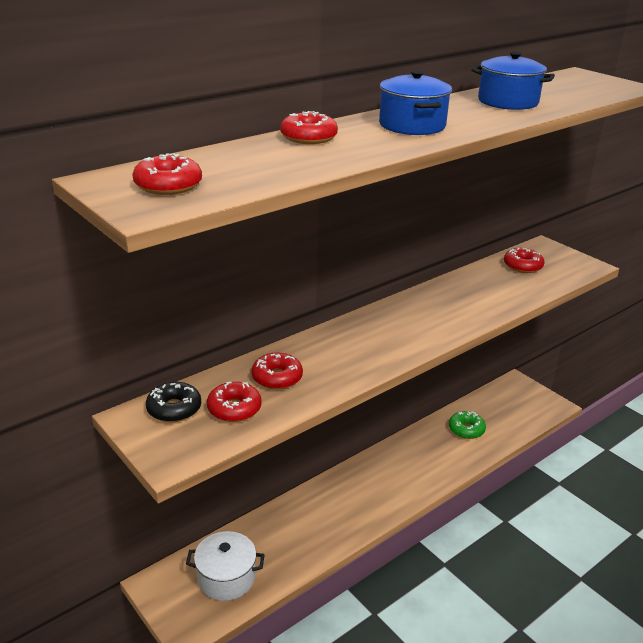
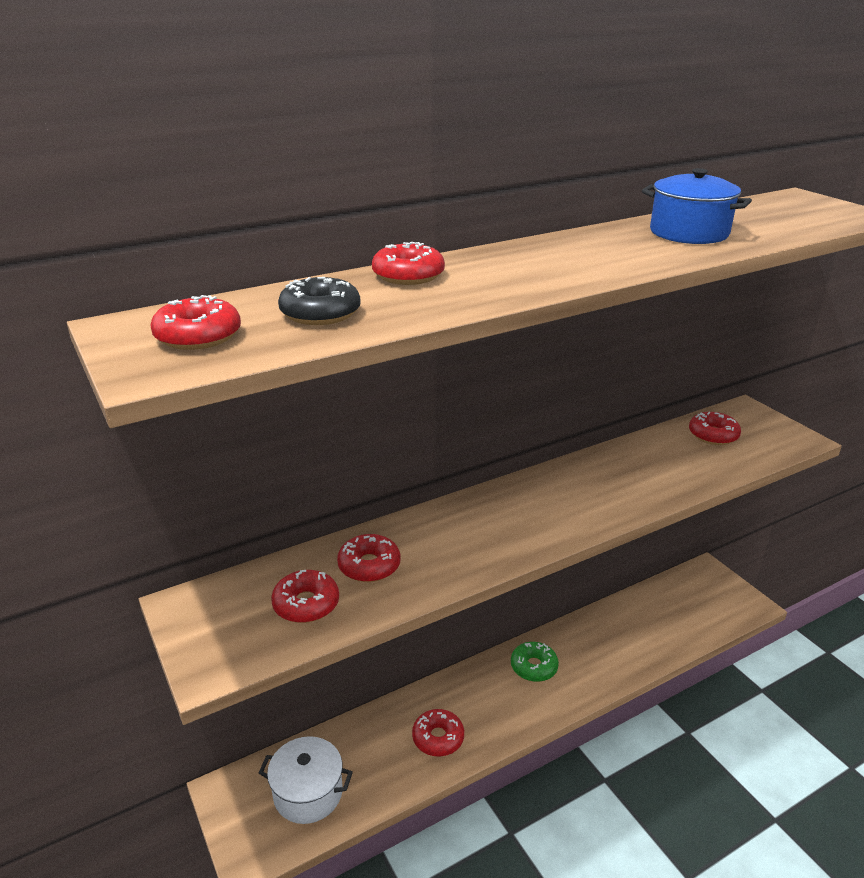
camera: 10 degrees right, 0 degrees up
black donut [146,382,201,422] -> black donut moved to [278,277,360,325]
blue pot [379,70,452,135] -> none
green donut [449,411,486,439] -> green donut moved to [511,642,559,682]
none -> red donut [412,709,464,757]

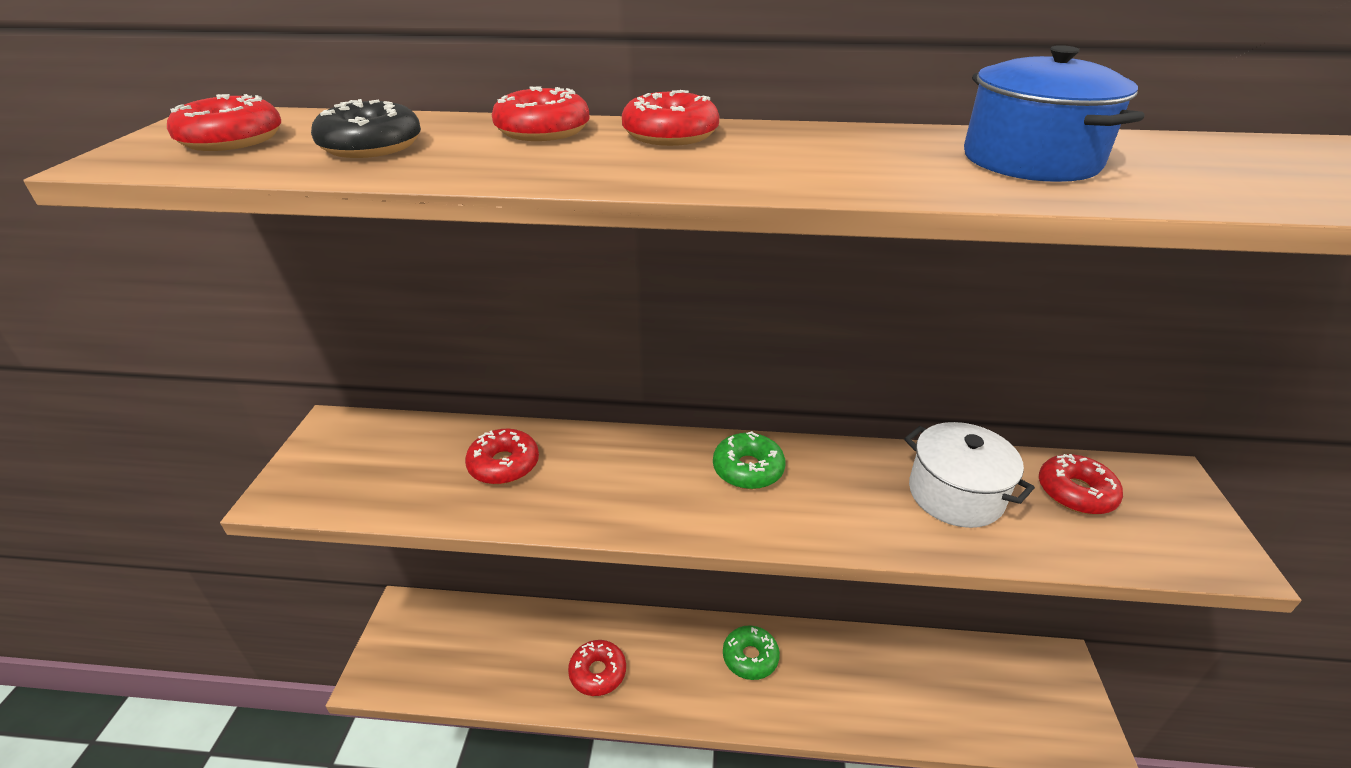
camera: 35 degrees right, 5 degrees up
white pot [259,736,353,824] -> white pot moved to [904,422,1035,528]
red donut [271,570,339,623] -> red donut moved to [622,90,719,146]
none -> green donut [713,431,785,489]

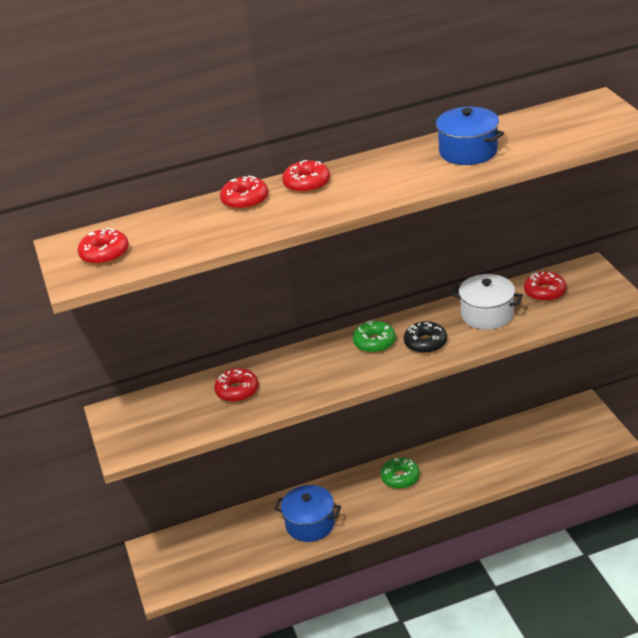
camera: 20 degrees left, 0 degrees up
black donut [311,99,421,158] -> black donut moved to [404,321,447,353]
red donut [568,640,626,696] -> blue pot [275,485,341,542]

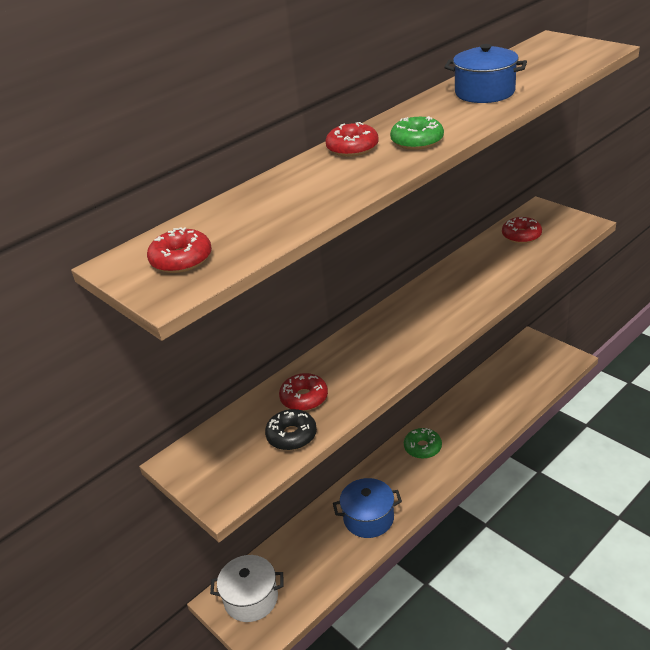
camera: 25 degrees left, 0 degrees up
red donut [220,175,268,210] -> none
green donut [353,321,396,353] -> green donut moved to [390,116,444,150]
black donut [404,321,447,353] -> black donut moved to [265,409,317,450]
white pot [451,274,523,330] -> white pot moved to [210,555,283,622]

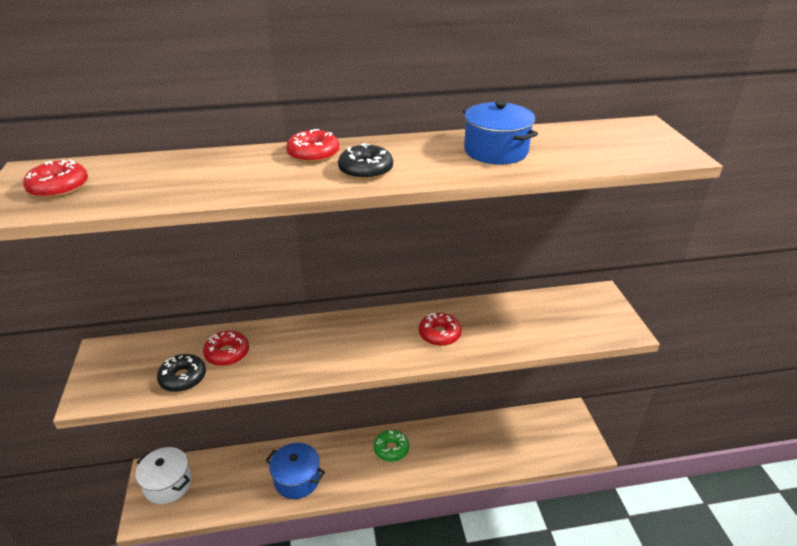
camera: 30 degrees right, 0 degrees up
green donut [390,116,444,150] -> black donut [338,143,393,180]
red donut [502,217,542,243] -> red donut moved to [419,313,462,346]

